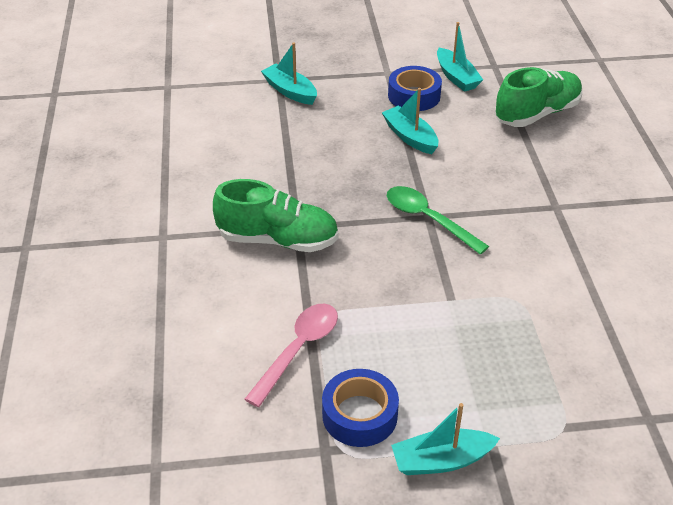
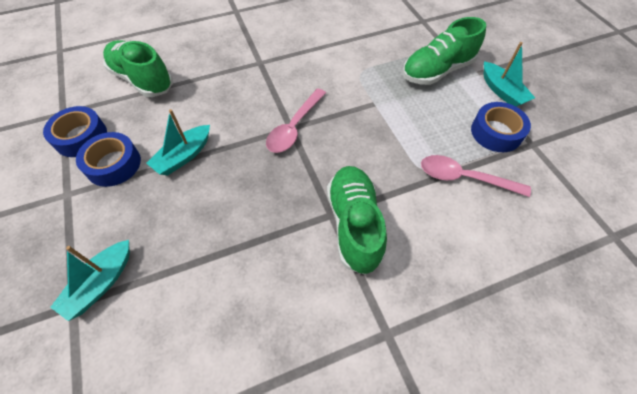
camera: 105 degrees left, 15 degrees up
green spoon [387,186,489,255] -> pink spoon [266,88,326,153]
turquoise boat [437,22,483,92] -> blue tape [43,106,107,157]
none -> green shoe [402,17,486,85]

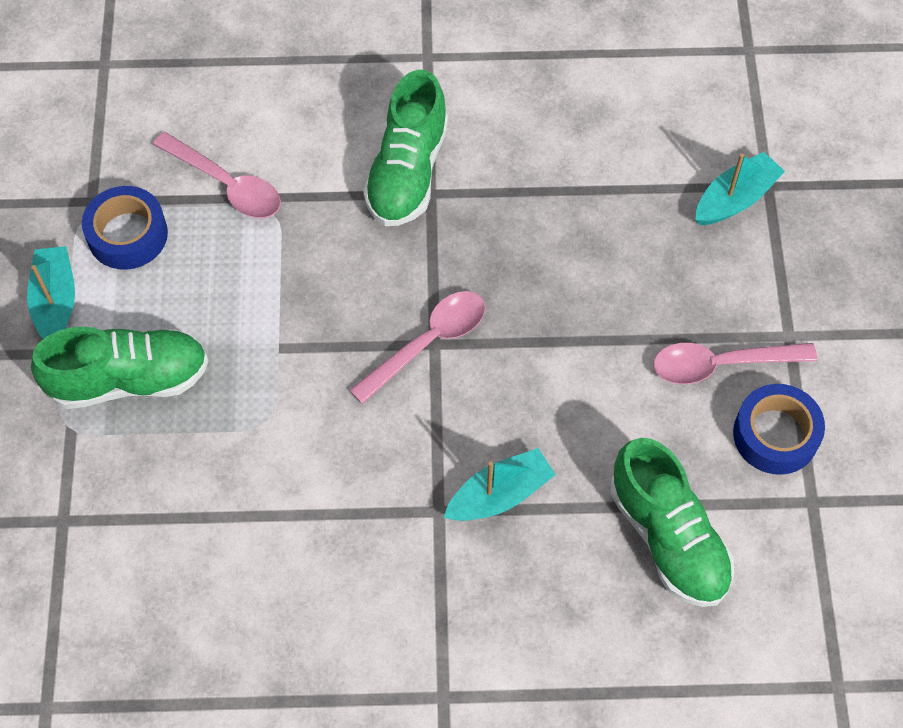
camera: 160 degrees left, 5 degrees up
blue tape [76,132,141,187] -> pink spoon [653,343,817,384]
turquoise boat [146,109,210,176] -> turquoise boat moved to [444,448,556,521]

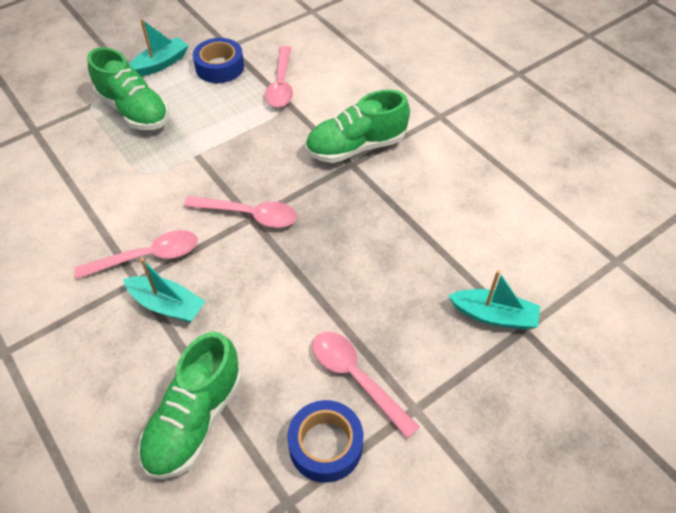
camera: 55 degrees right, 10 degrees down
none -> pink spoon [74,230,198,279]

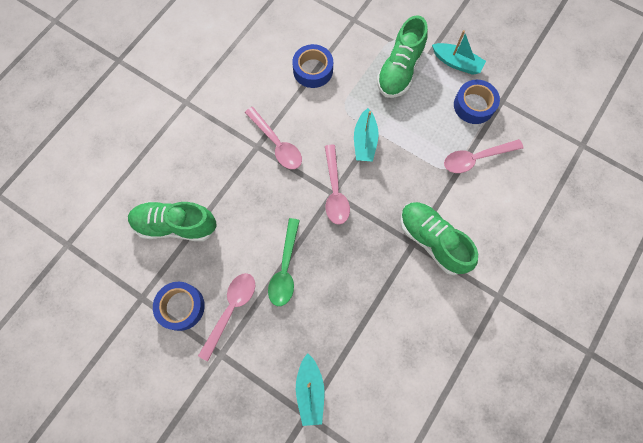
camera: 70 degrees right, 20 degrees up
turquoise boat [123,258,205,322] -> turquoise boat moved to [354,108,379,162]
none -> green spoon [268,218,300,306]
none -> blue tape [292,44,333,88]

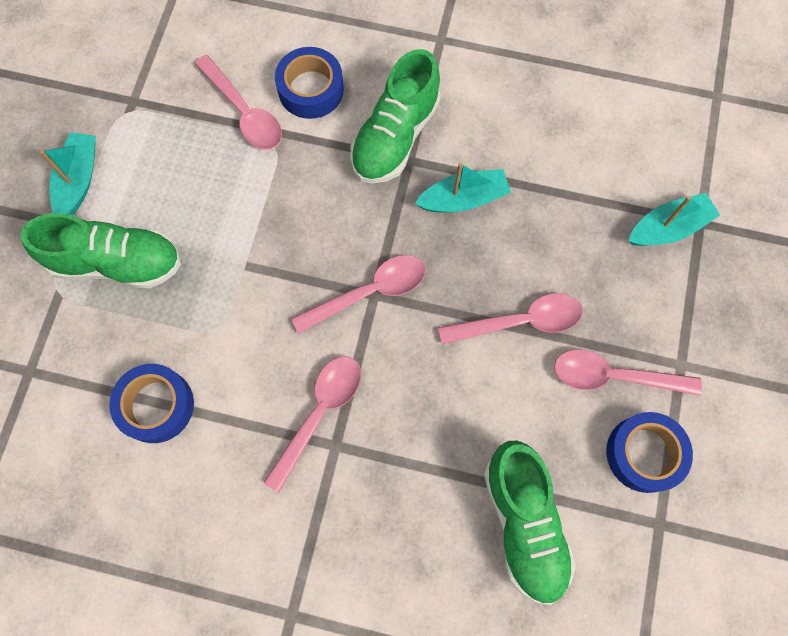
camera: 110 degrees left, 0 degrees up
green spoon [268,218,300,306] -> pink spoon [438,293,583,344]
turquoise boat [354,108,379,162] -> turquoise boat moved to [415,163,511,213]
blue tape [454,80,500,124] -> blue tape moved to [275,47,344,119]

